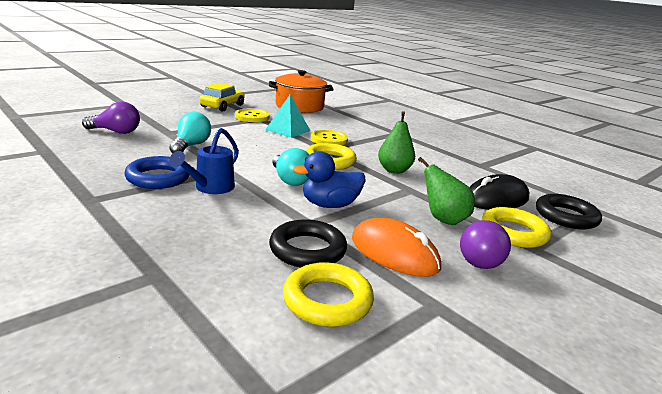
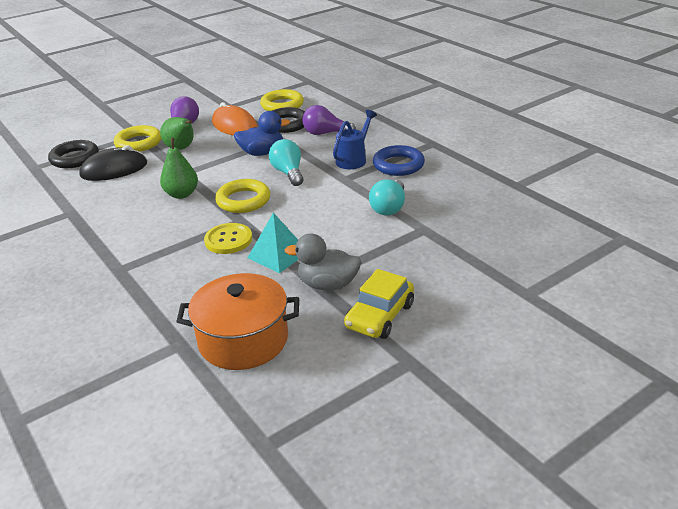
camera: 170 degrees left, 10 degrees up
purple light bulb [82,101,140,134] -> purple light bulb moved to [302,105,356,135]
yellow button [235,109,269,122] -> grey duck [284,233,361,290]

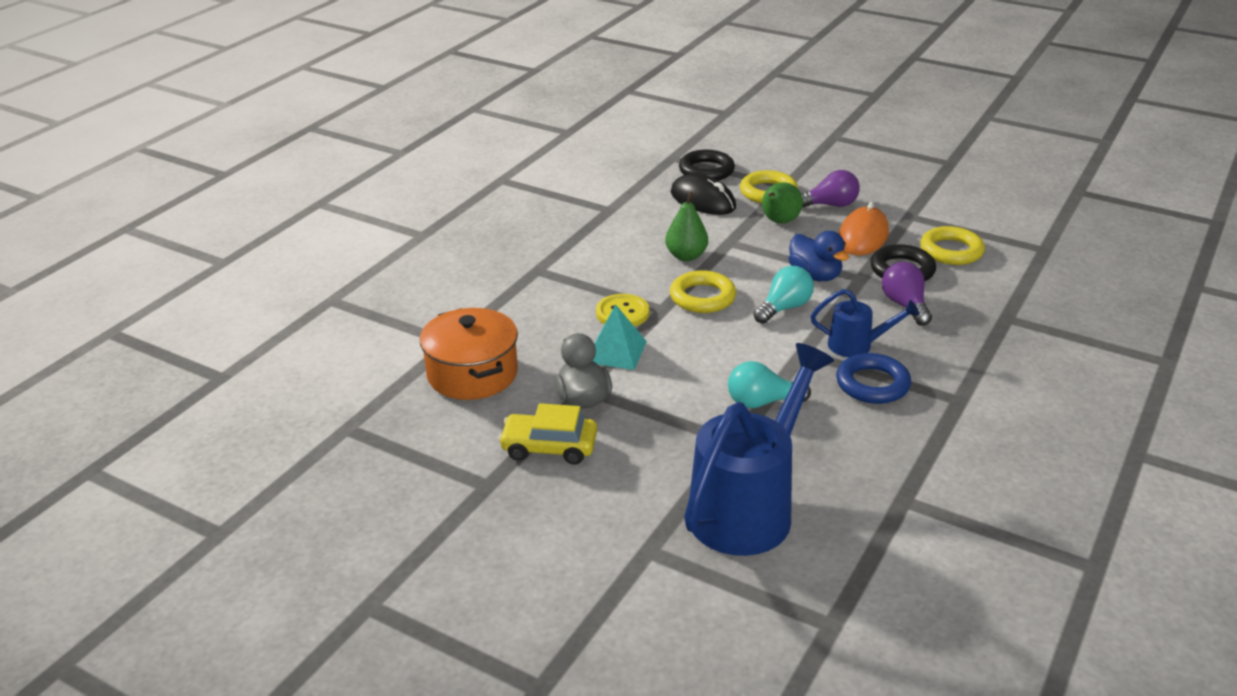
camera: 65 degrees right, 0 degrees up
none -> blue watering can [684,343,834,556]

